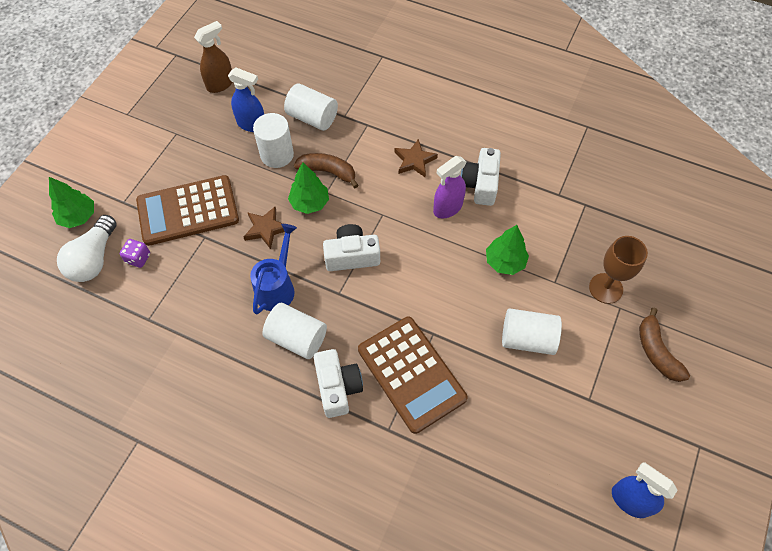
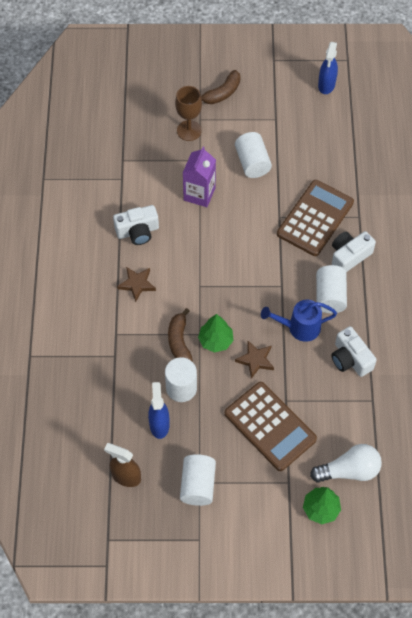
camera: 115 degrees left, 0 degrees up
purple dice [120,239,150,268] -> none
white cylinder [284,83,338,131] -> white cylinder moved to [180,454,216,506]
white camera [323,224,380,271] -> white camera moved to [331,326,377,377]
purple spray bottle [433,156,466,219] -> none
green tree [486,225,529,275] -> purple carton [183,146,216,207]

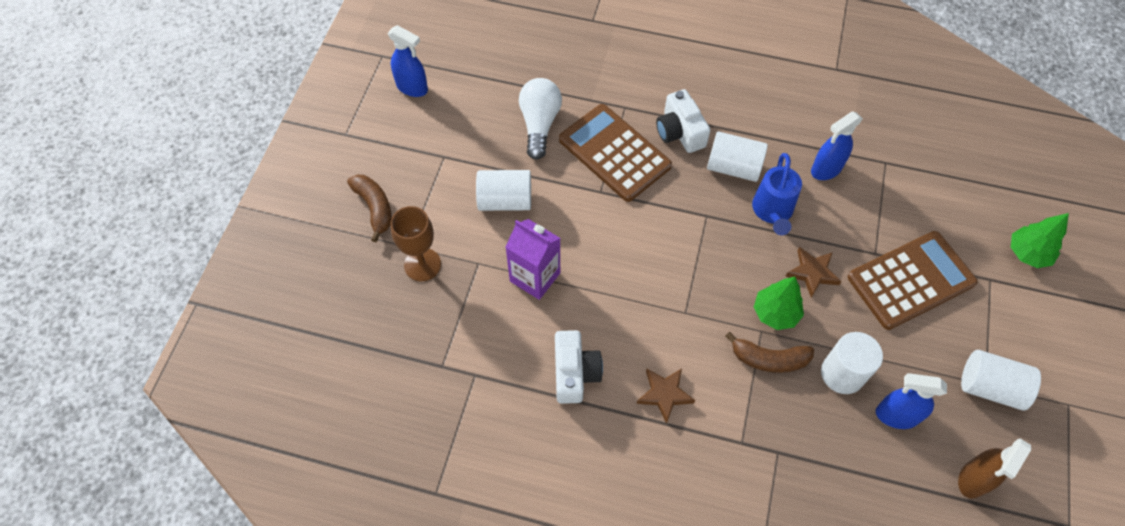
camera: 75 degrees left, 0 degrees up
white light bulb [310,444,382,483] -> white light bulb moved to [519,78,562,159]
white camera [331,326,377,377] -> blue spray bottle [811,111,863,180]

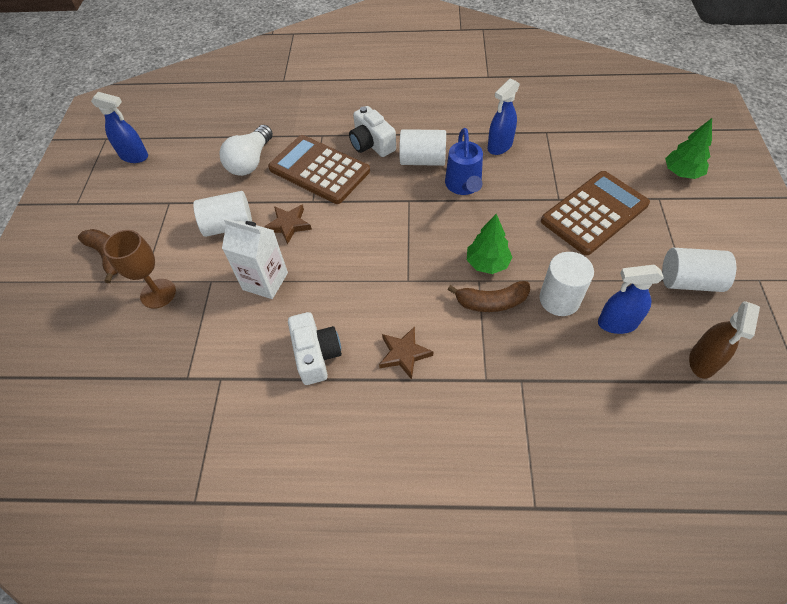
camera: 10 degrees left, 5 degrees down
purple carton [506,219,560,300] -> white carton [222,218,288,299]
white light bulb [519,78,562,159] -> white light bulb turned 150 degrees counterclockwise [219,125,273,176]
brown star [785,247,842,298] -> brown star moved to [264,204,312,245]

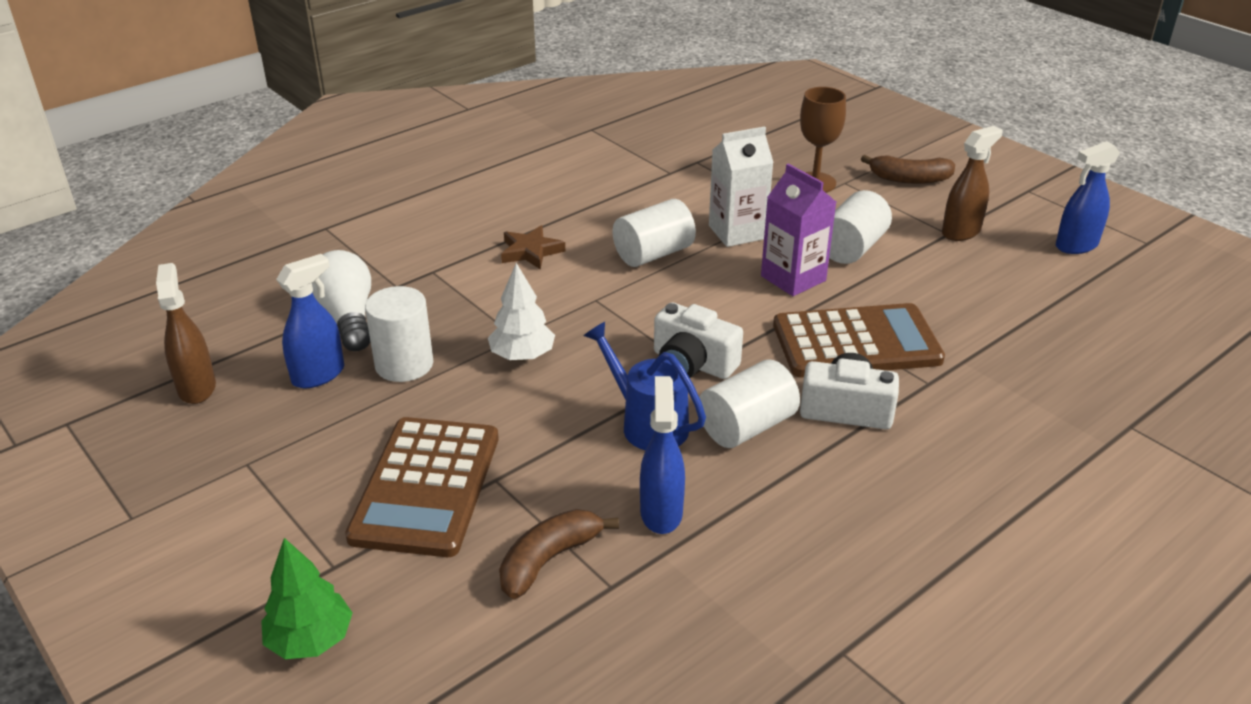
camera: 135 degrees right, 20 degrees down
white light bulb [219,125,273,176] -> white light bulb moved to [312,250,371,351]
brown star [264,204,312,245] -> purple carton [761,163,836,296]
white camera [288,312,342,385] -> white camera moved to [654,302,743,379]
brown banana [448,281,530,312] -> brown banana moved to [499,509,619,599]
green tree [467,214,512,274] -> white tree [488,263,555,361]
white cylinder [662,248,736,292] -> white cylinder moved to [613,199,696,267]
none -> brown spray bottle [942,126,1003,241]

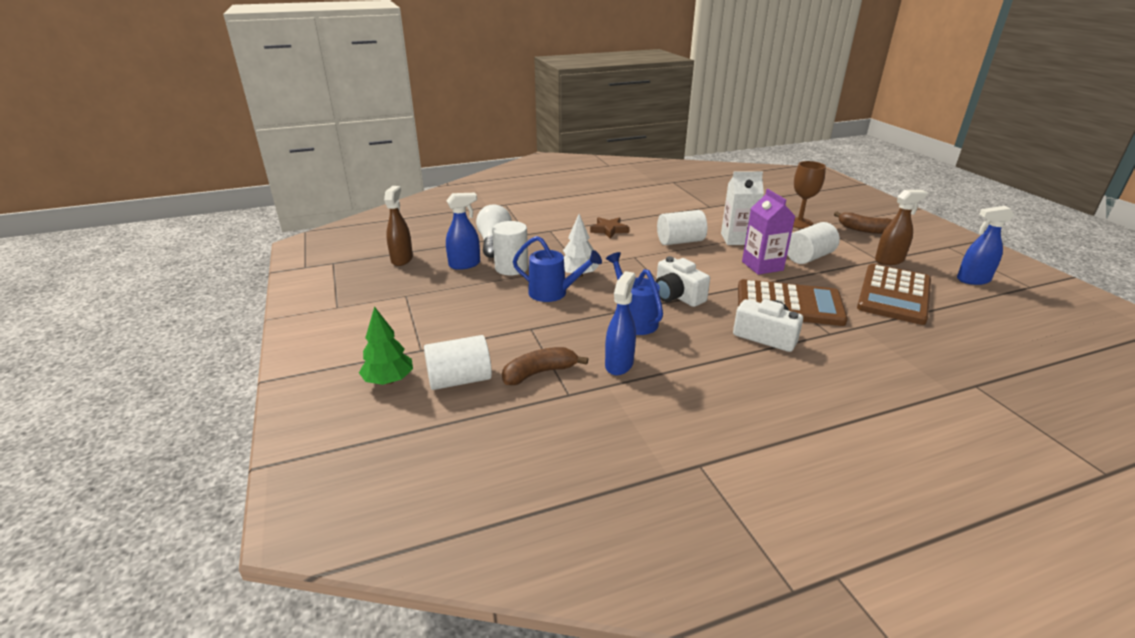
camera: 20 degrees right, 5 degrees down
brown calculator [345,417,499,557] -> brown calculator moved to [857,264,931,325]
white cylinder [699,359,800,448] -> white cylinder moved to [424,335,492,390]
none -> blue watering can [513,236,602,302]

